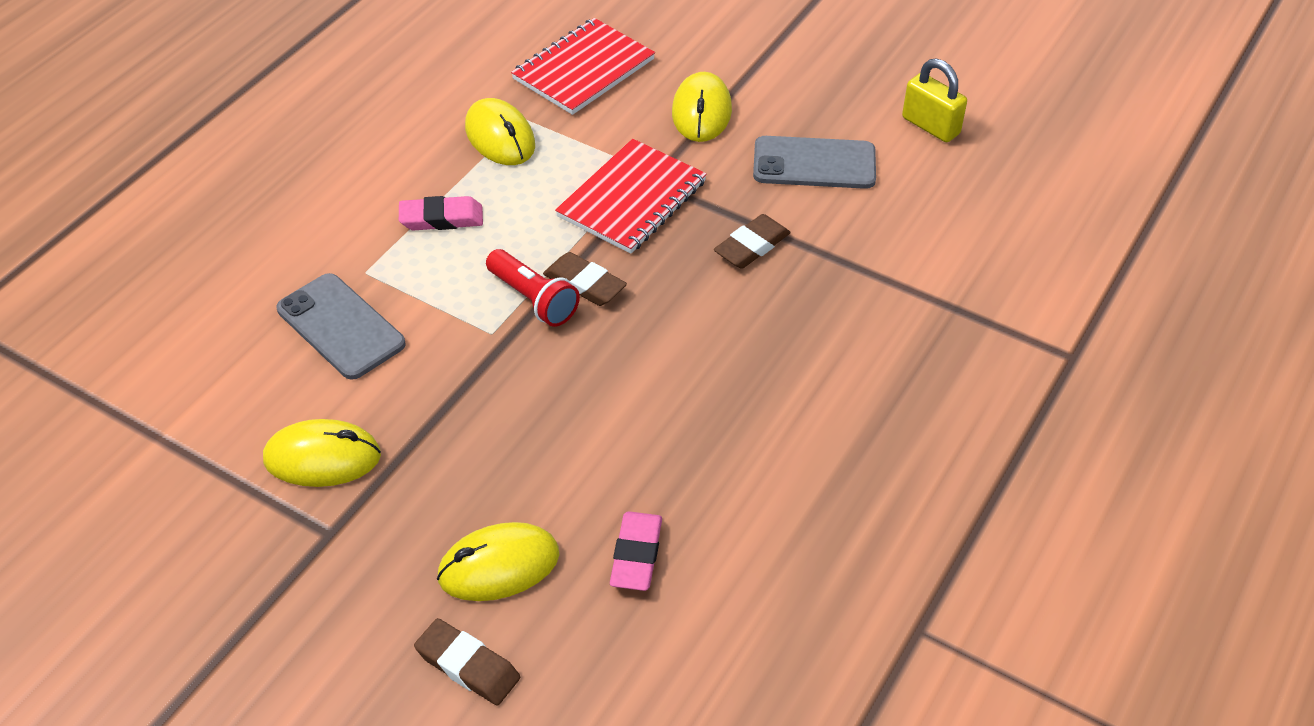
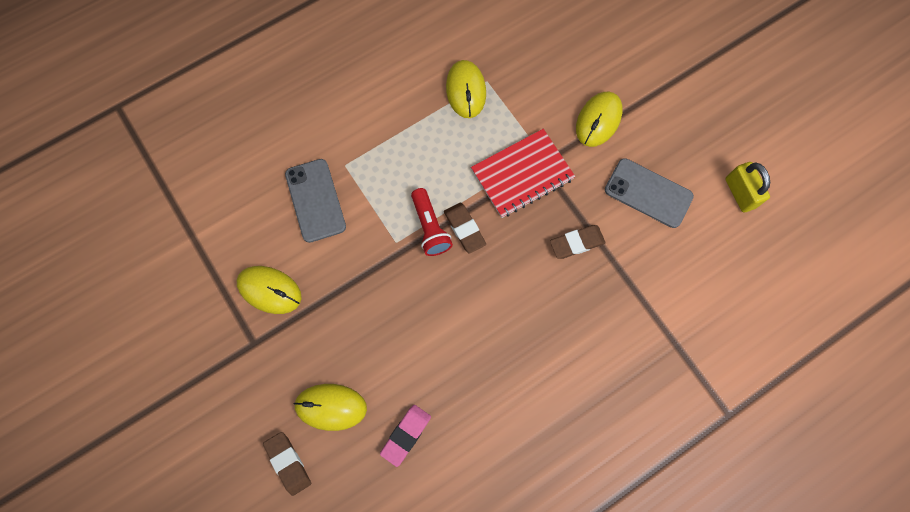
camera: 25 degrees right, 25 degrees up
pink eraser [399,196,483,230] -> none
red notebook [511,18,655,115] -> none

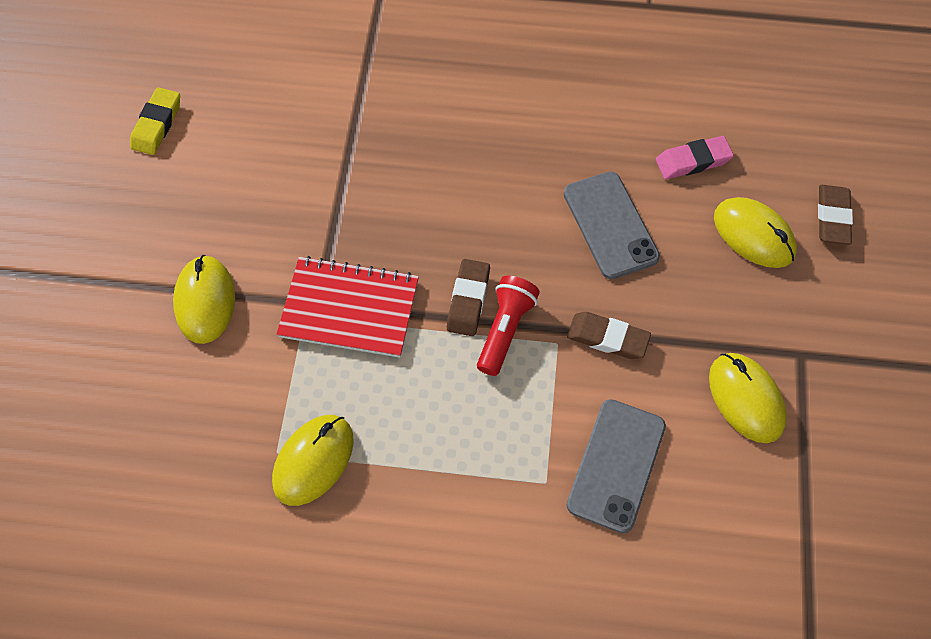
camera: 140 degrees left, 10 degrees down
brown eraser [550,225,605,259] -> brown eraser moved to [567,312,651,359]
yellow mouse [576,92,623,147] -> yellow mouse turned 75 degrees counterclockwise [173,255,235,344]
grey phone [605,158,694,228] -> grey phone moved to [564,171,660,279]
yellow padlock [725,162,770,212] -> yellow eraser [130,87,180,155]

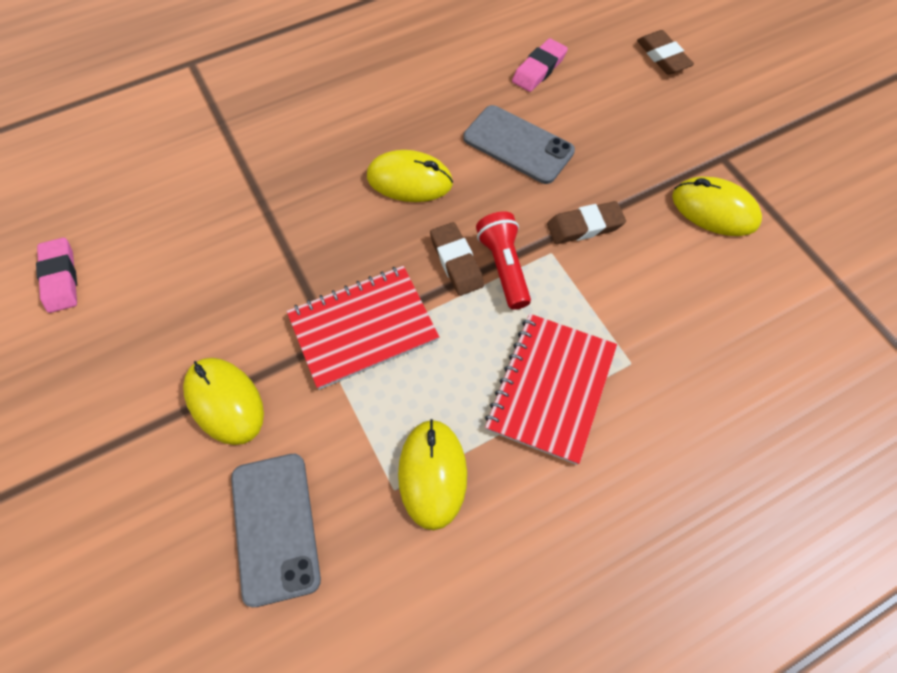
camera: 35 degrees left, 0 degrees up
yellow eraser [130,87,180,155] -> pink eraser [36,238,77,313]
grey phone [567,399,666,533] -> grey phone moved to [231,454,321,607]
yellow mouse [714,197,797,268] -> yellow mouse moved to [367,150,453,202]
none -> red notebook [485,314,617,465]

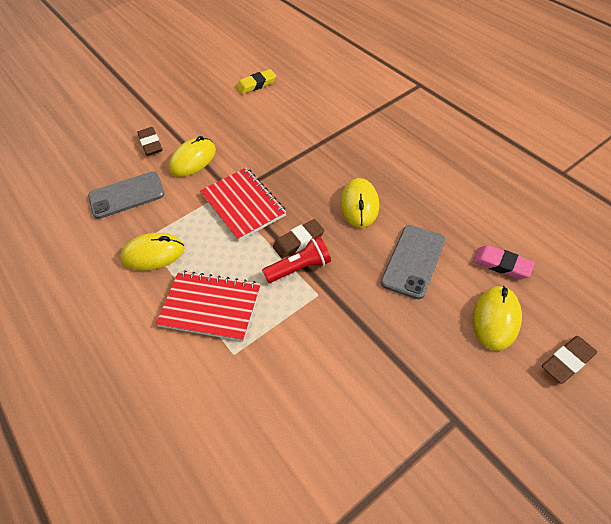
camera: 85 degrees right, 10 degrees down
pink eraser [36,238,77,313] -> yellow eraser [236,69,276,94]
brown eraser [547,201,626,244] -> brown eraser moved to [137,127,163,156]
yellow mouse [672,176,762,236] -> yellow mouse moved to [473,286,522,351]

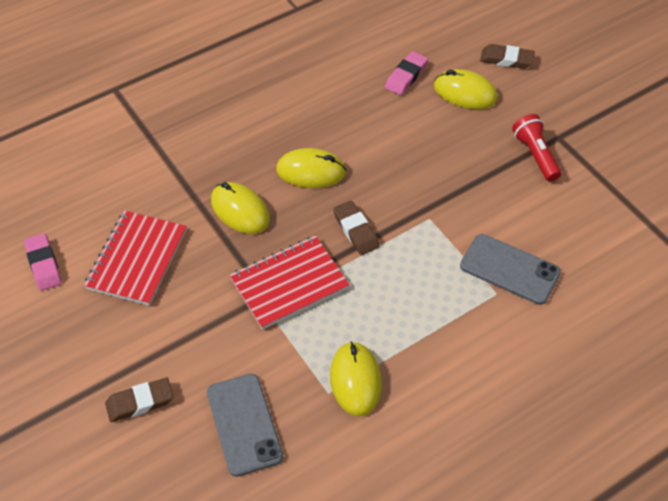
camera: 90 degrees left, 0 degrees up
red notebook [156,270,261,341] -> red notebook moved to [84,211,187,306]
yellow mouse [168,136,216,177] -> yellow mouse moved to [211,182,270,234]
yellow eraser [236,69,276,94] -> pink eraser [24,233,62,291]
red flashlight [262,236,331,283] -> red flashlight moved to [512,114,561,182]
grey phone [381,225,445,299] -> grey phone moved to [460,234,561,305]
brown eraser [542,336,597,384] -> brown eraser turned 45 degrees counterclockwise [480,44,535,69]

